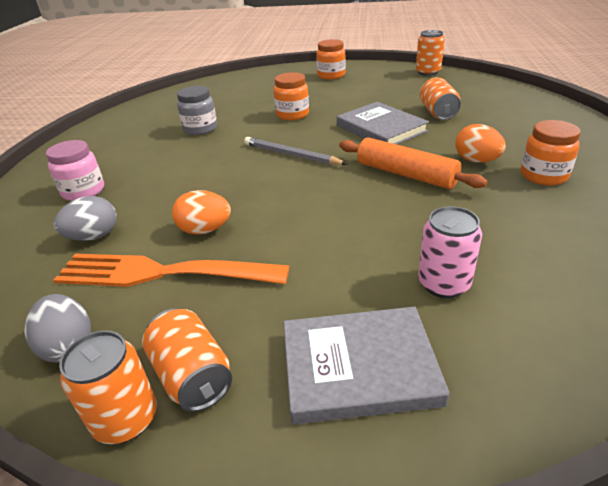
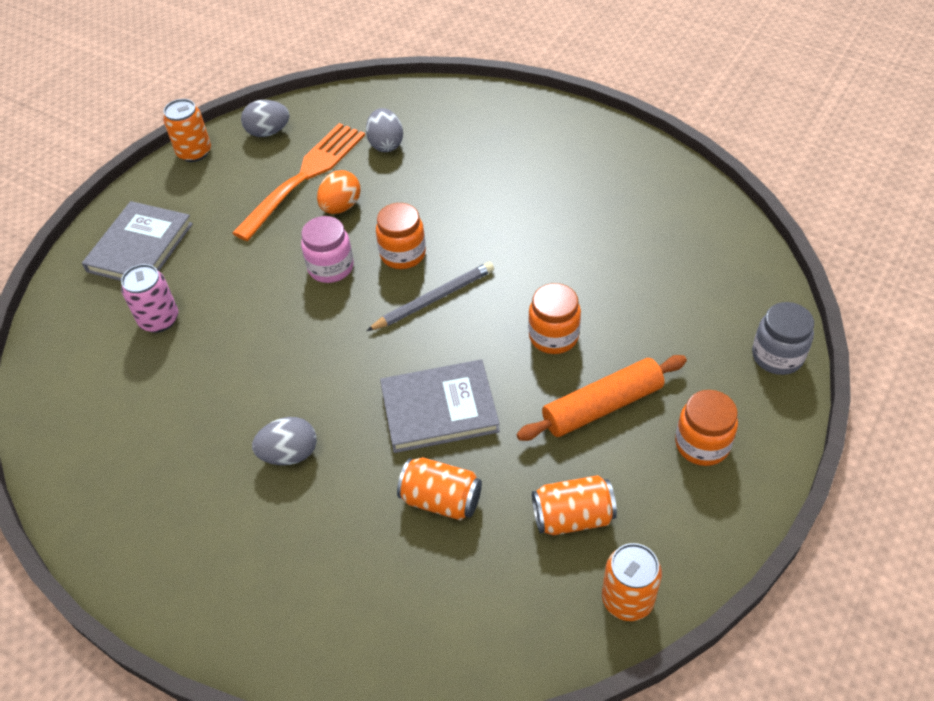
camera: 115 degrees right, 15 degrees up
pink jar [46,140,104,201] -> pink jar moved to [301,216,354,283]
orange can [142,309,232,412] -> orange can moved to [532,475,617,536]
grey jar [177,86,217,135] -> grey jar moved to [752,302,814,375]
orange rolling pin [339,138,488,189] -> orange rolling pin moved to [517,355,687,441]
orange egg [455,124,506,163] -> grey egg [252,417,317,465]
orange jar [521,120,581,186] -> orange jar moved to [376,203,426,269]

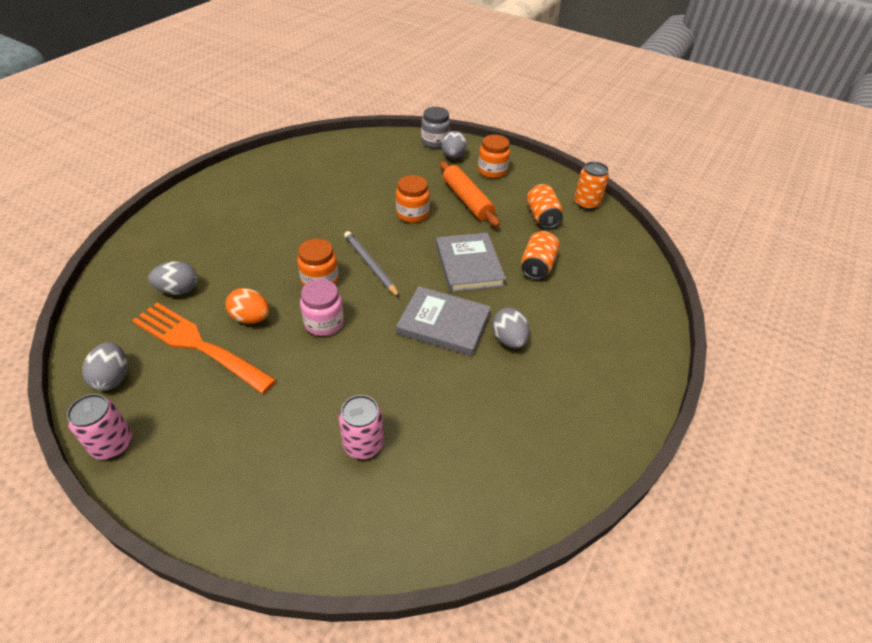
camera: 95 degrees left, 5 degrees down
grey book [82,201,193,281] -> grey book moved to [396,286,491,356]
orange can [163,99,211,162] -> pink can [67,394,132,460]
none -> grey egg [442,131,467,159]

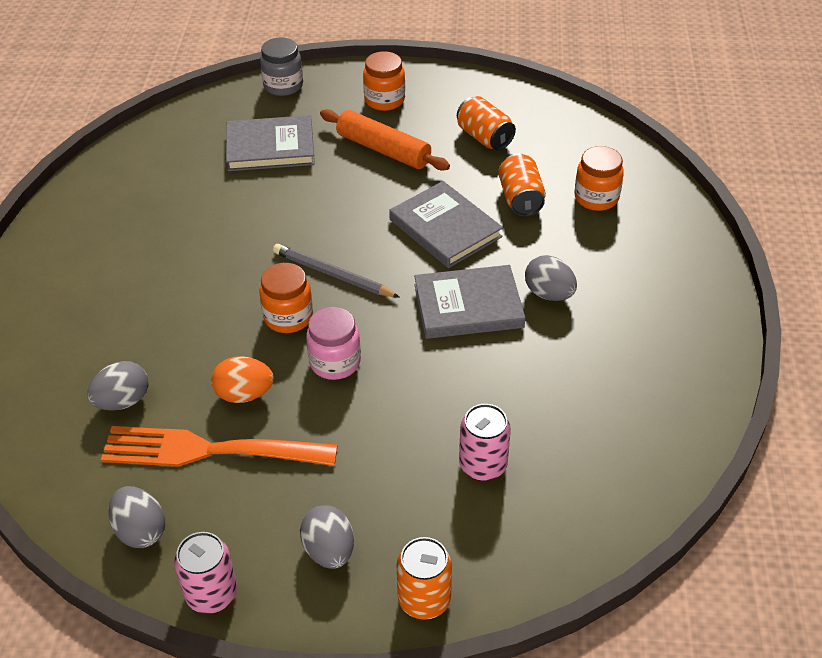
camera: 25 degrees left, 0 degrees up
orange jar [396,175,430,223] -> orange jar moved to [574,146,624,211]
grey egg [442,131,467,159] -> grey egg moved to [300,506,354,569]
orange can [574,162,609,210] -> orange can moved to [397,537,452,620]
none -> grey book [226,115,315,171]

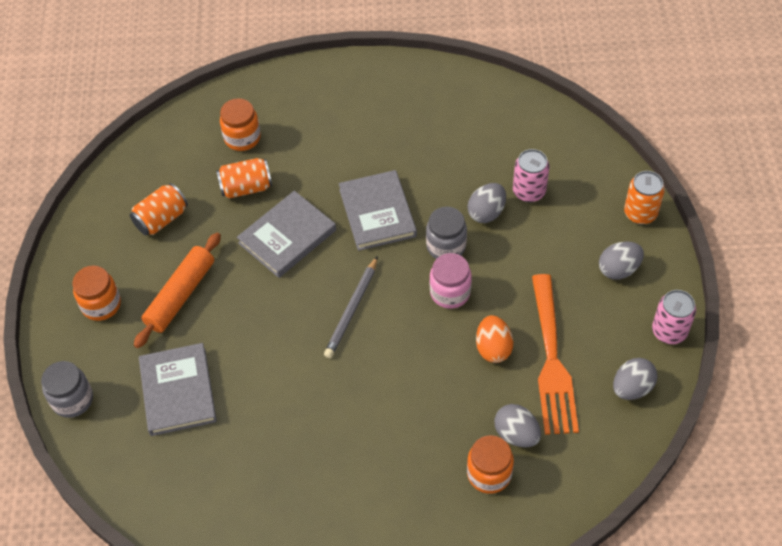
camera: 95 degrees left, 10 degrees up
orange jar [260,263,313,333] -> orange jar moved to [467,435,514,494]
grey egg [525,255,577,301] -> grey egg moved to [467,183,506,223]
none -> grey jar [426,207,467,259]

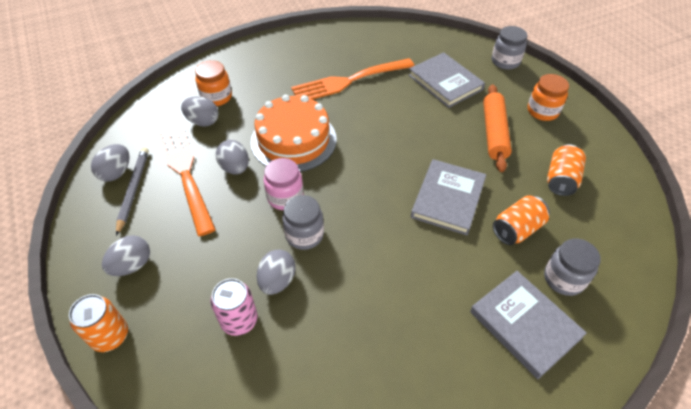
camera: 155 degrees right, 5 degrees down
orange jar [220,98,261,151] -> grey jar [544,238,601,296]
grey pencil [324,256,378,358] -> grey pencil moved to [116,147,149,236]
grey book [339,170,417,251] -> grey book moved to [470,271,587,379]
orange egg [476,315,513,363] -> grey egg [216,140,249,175]
pink can [652,290,696,344] -> none
none -> orange cake [251,94,337,172]
none -> orange fork [291,58,414,100]

